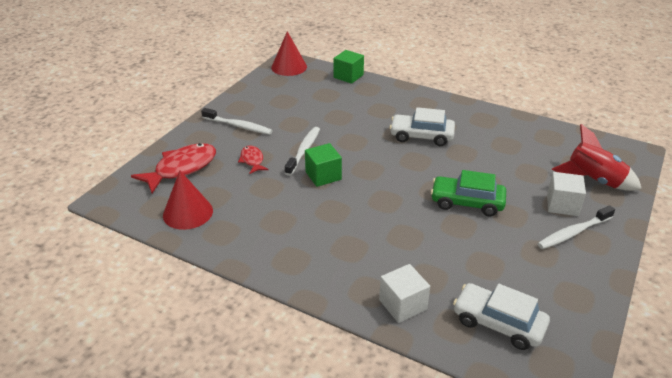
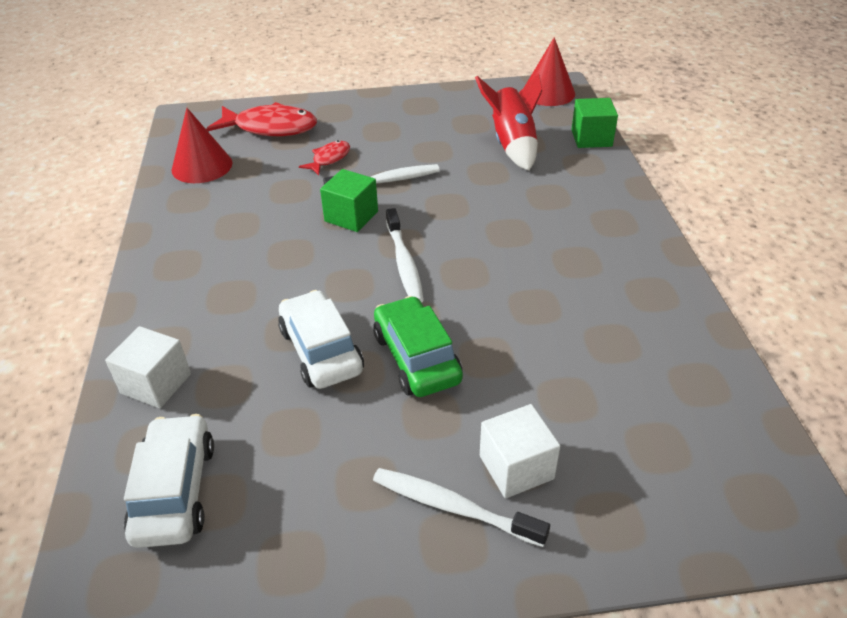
camera: 55 degrees right, 5 degrees up
white toothbrush [201,108,273,135] -> white toothbrush moved to [386,208,424,303]
white car [390,107,455,146] -> white car moved to [278,290,364,389]
red rocket [552,124,642,191] -> red rocket moved to [475,74,542,171]

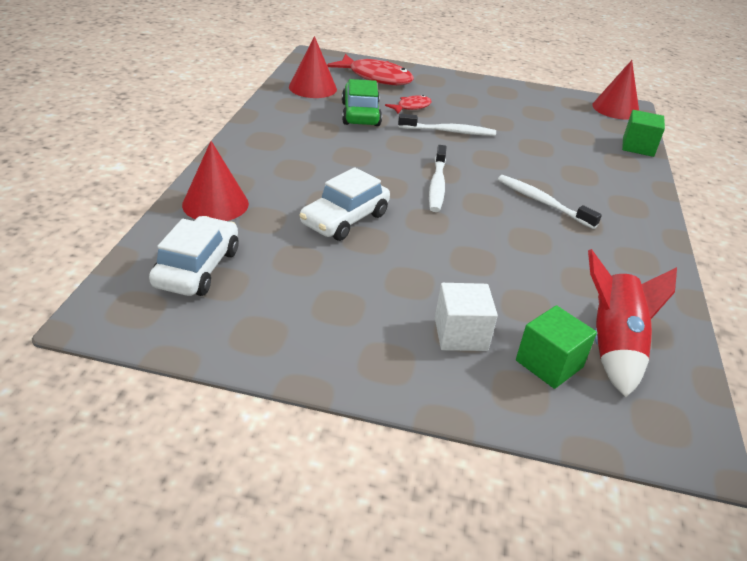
camera: 15 degrees right, 5 degrees down
white cube [105,326,191,408] -> red cone [182,141,249,221]
white car [278,290,364,389] -> white car turned 135 degrees counterclockwise [299,167,390,241]
green cube [320,169,378,232] -> green cube moved to [516,305,597,389]
green car [373,296,463,397] -> green car moved to [342,79,382,126]
white toothbrush [373,468,550,547] -> white toothbrush moved to [498,175,602,229]
red rocket [475,74,542,171] -> red rocket moved to [588,249,677,397]

